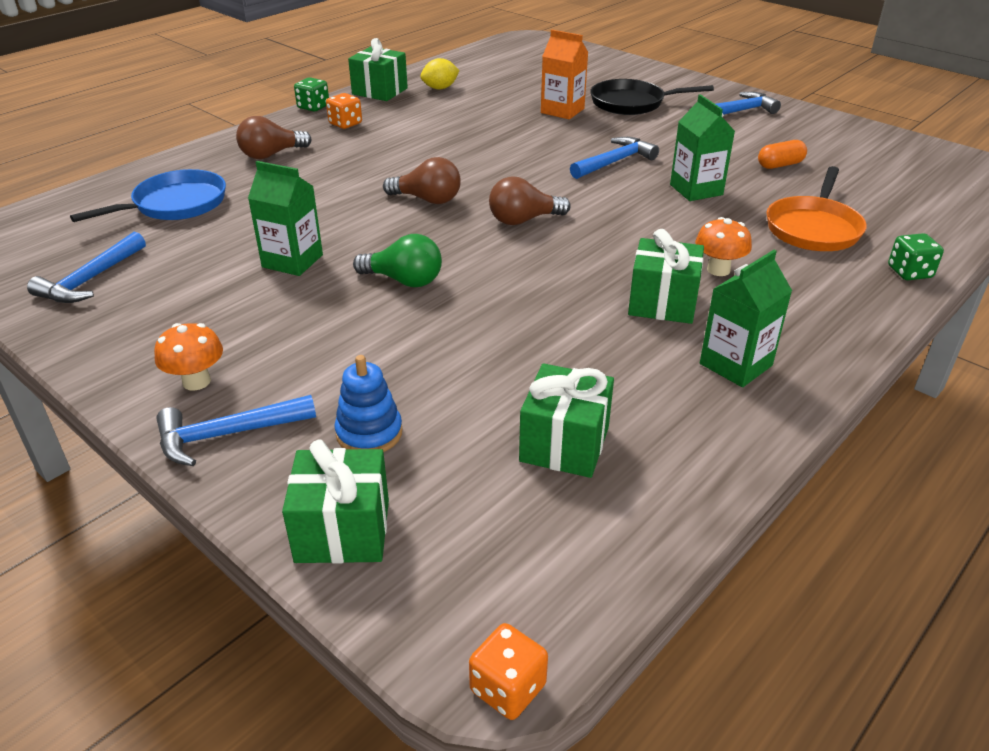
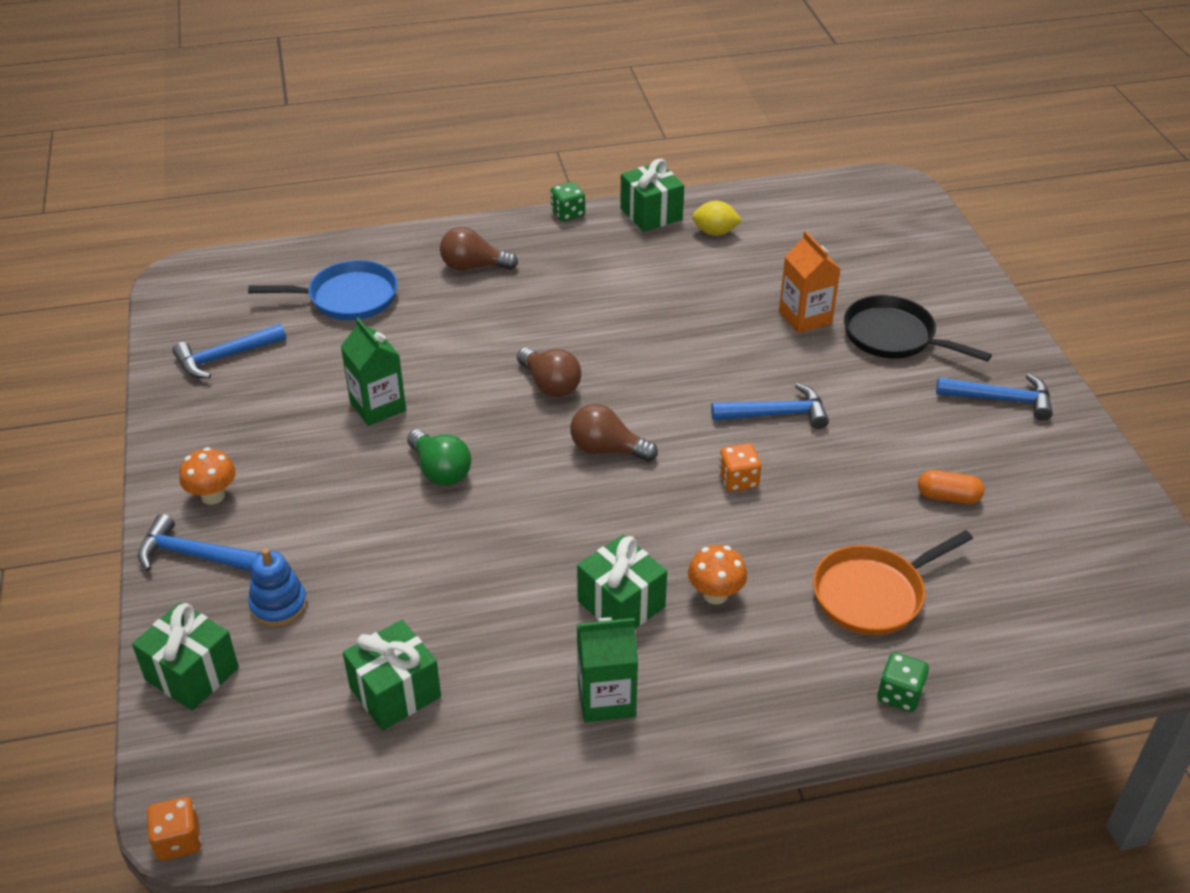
camera: 35 degrees right, 5 degrees up
orange dice [326,93,362,129] -> orange dice moved to [719,443,761,492]
green carton [670,94,735,201] -> none

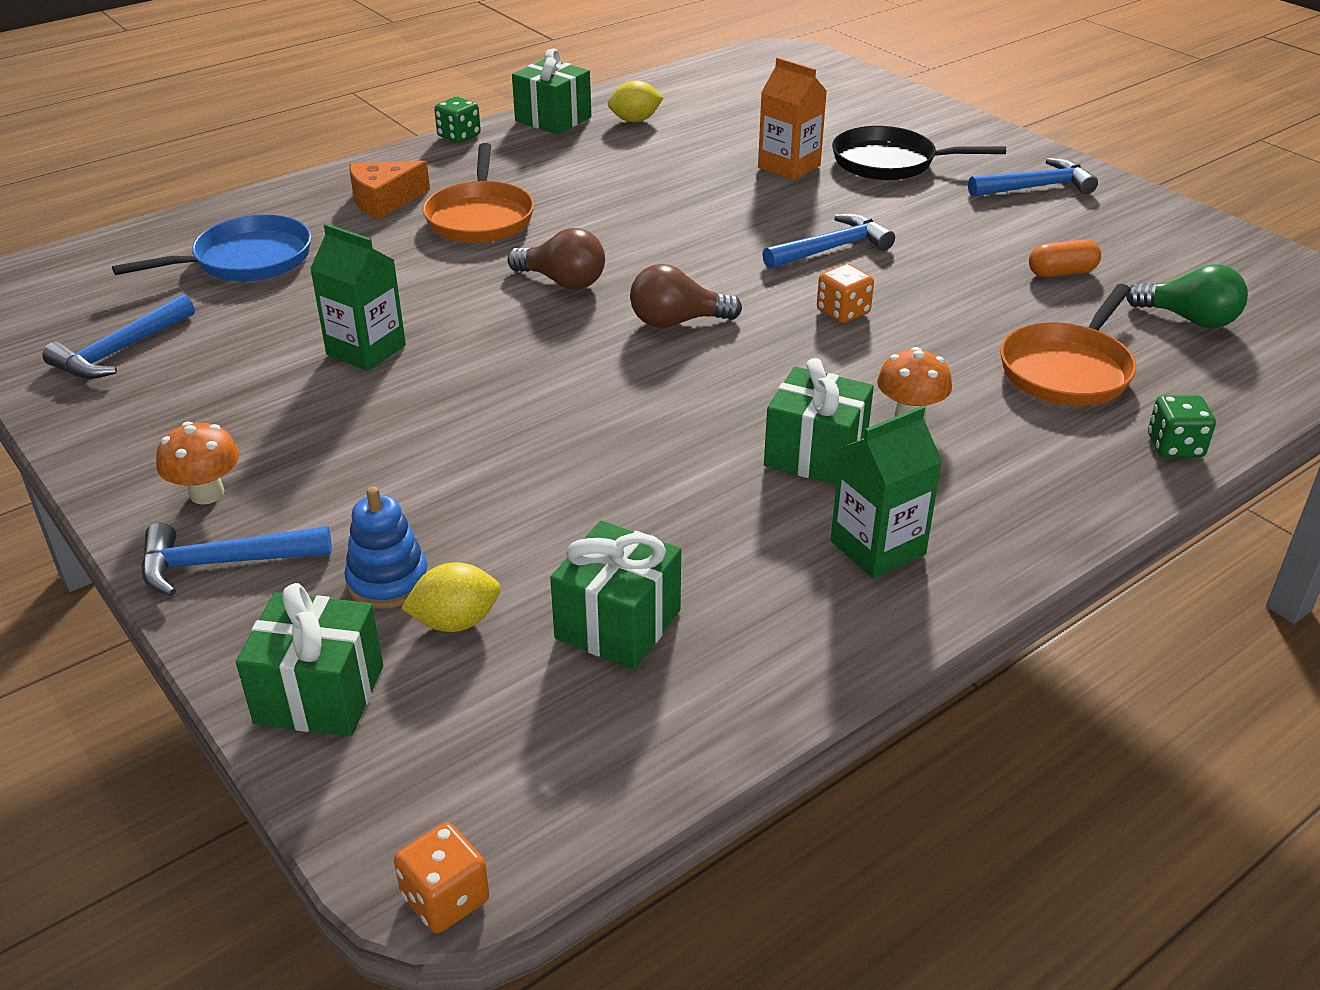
camera: 25 degrees left, 5 degrees down
green light bulb [407,429,471,486] -> green light bulb moved to [1126,264,1248,328]
brown light bulb [440,227,518,271] -> orange cheese [349,161,430,219]
none -> yellow lemon [401,562,501,632]
none -> orange pan [423,143,534,243]

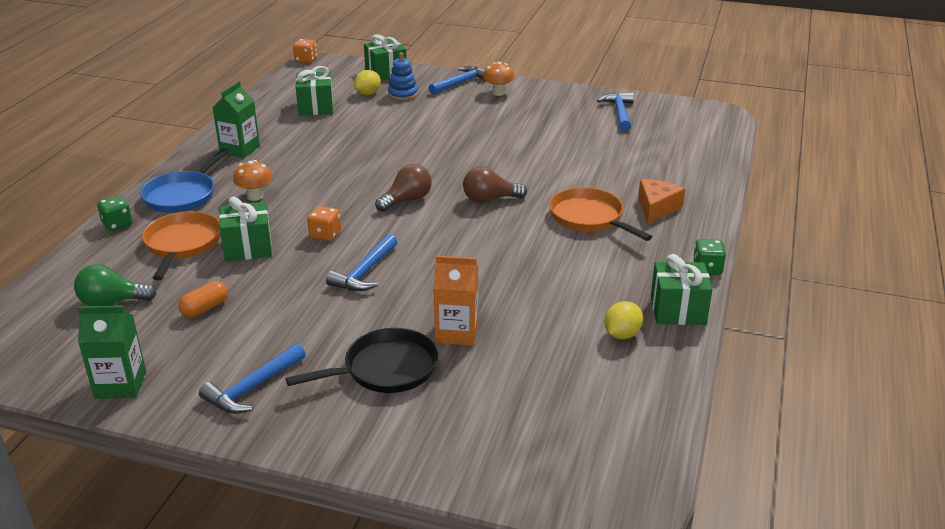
camera: 145 degrees right, 5 degrees down
blue pan [112,215,312,281] -> blue pan moved to [140,148,229,213]
green carton [310,224,406,371] -> green carton moved to [78,305,146,399]
green gift [764,358,874,485] -> green gift moved to [219,197,272,262]

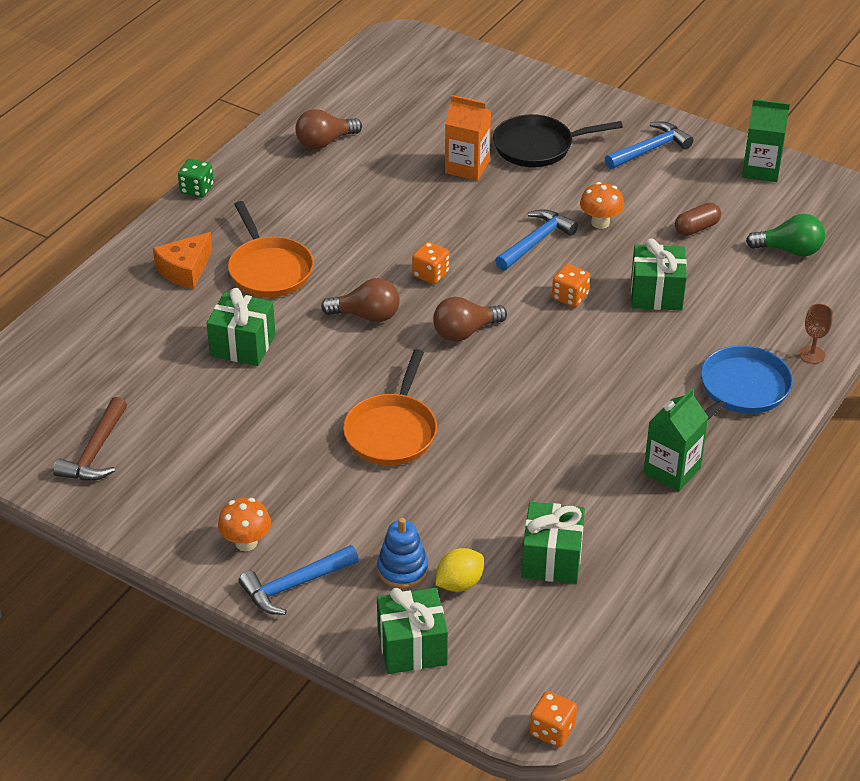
camera: 165 degrees left, 10 degrees up
green dice [97,195,132,231] -> brown goblet [799,304,833,364]
orange pan [142,211,220,280] -> orange pan moved to [343,349,437,465]
orange capsule [178,281,228,318] -> brown capsule [675,203,721,236]
orange mushroom [233,160,272,201] -> orange mushroom moved to [580,182,624,229]
blue hammer [597,92,634,131] -> brown hammer [53,397,127,481]
yellow lemon [604,301,643,339] -> brown light bulb [295,109,362,149]
green gift [651,254,713,325] -> green gift moved to [207,288,275,366]
none -> orange dice [412,242,450,284]

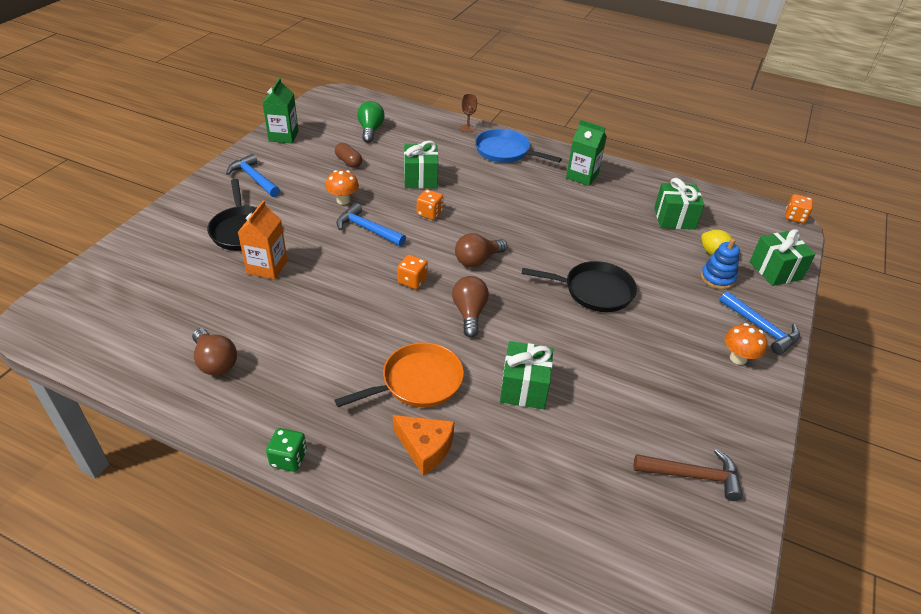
camera: 100 degrees left, 0 degrees up
orange pan [343,349,437,465] -> black pan [522,261,637,312]
brown light bulb [433,297,507,342] -> brown light bulb turned 90 degrees clockwise [455,233,508,268]

